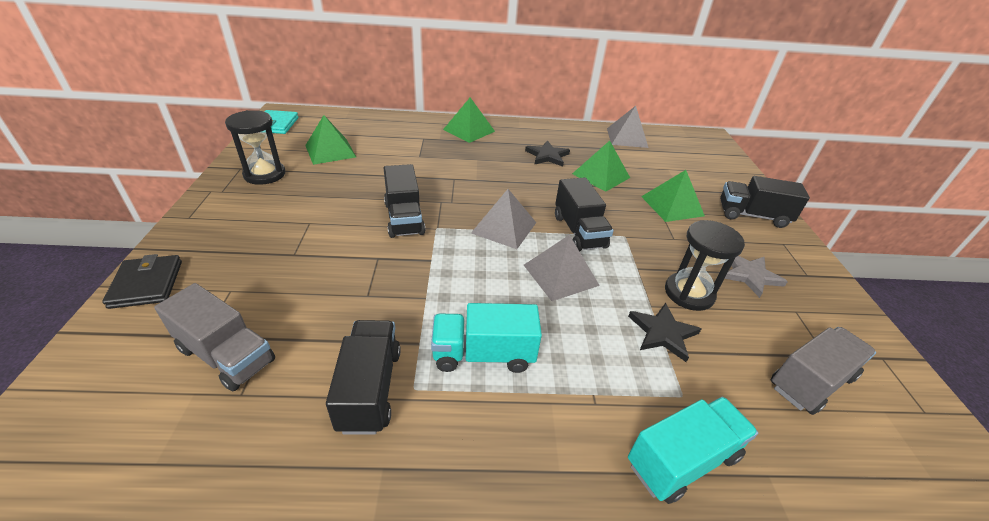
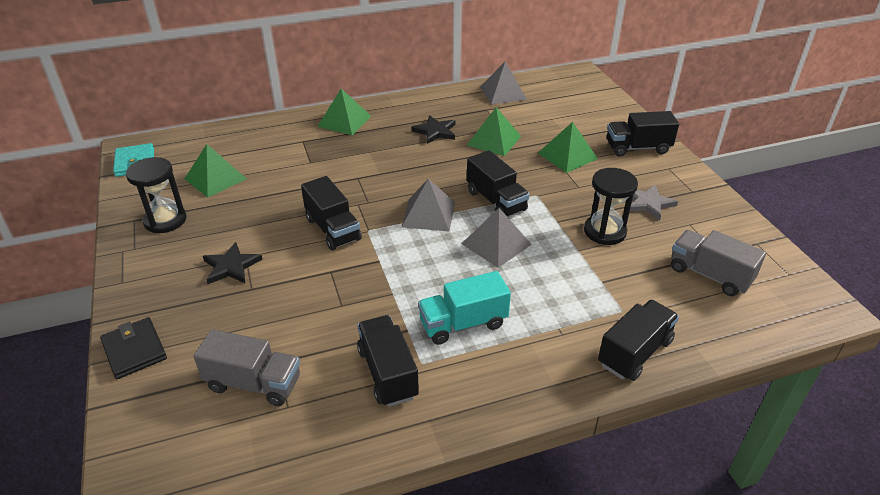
camera: 15 degrees left, 0 degrees up
black star [628,303,701,362] -> black star moved to [203,242,263,284]
turquoise truck [628,397,758,504] -> black truck [598,300,679,381]
grey truck [771,327,876,415] -> grey truck turned 90 degrees counterclockwise [671,230,766,296]

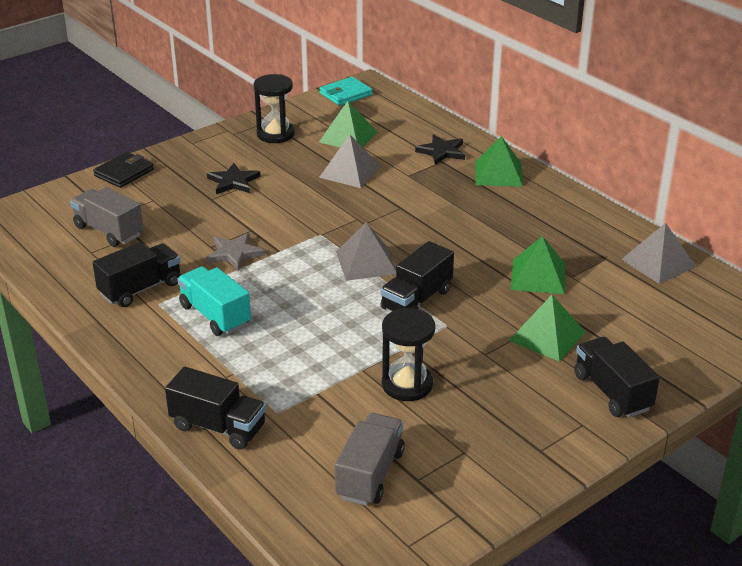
camera: 70 degrees right, 5 degrees down
grey truck [193,329,300,406] -> grey truck turned 135 degrees clockwise [70,187,143,247]
black truck [301,176,362,250] -> none
black star [411,115,455,144] -> black star moved to [415,134,465,165]
grey pyramid [462,208,532,268] -> grey pyramid moved to [319,135,381,188]
grey star [630,184,678,221] -> grey star moved to [206,233,265,271]

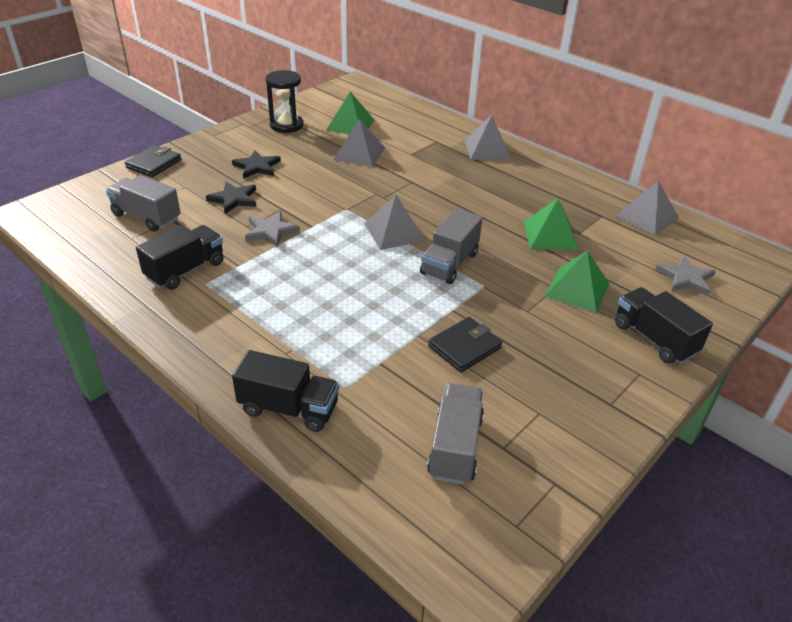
camera: 10 degrees left, 5 degrees up
turquoise truck [177,266,251,336] -> none
turquoise wallet [320,77,372,106] -> none
black truck [380,241,454,311] -> grey truck [420,208,482,284]
black hourglass [382,308,435,401] -> black wallet [428,317,502,372]
black star [415,134,465,165] -> black star moved to [206,182,256,214]
green pyramid [475,136,523,187] -> grey pyramid [464,115,511,160]
none -> grey star [655,256,716,296]

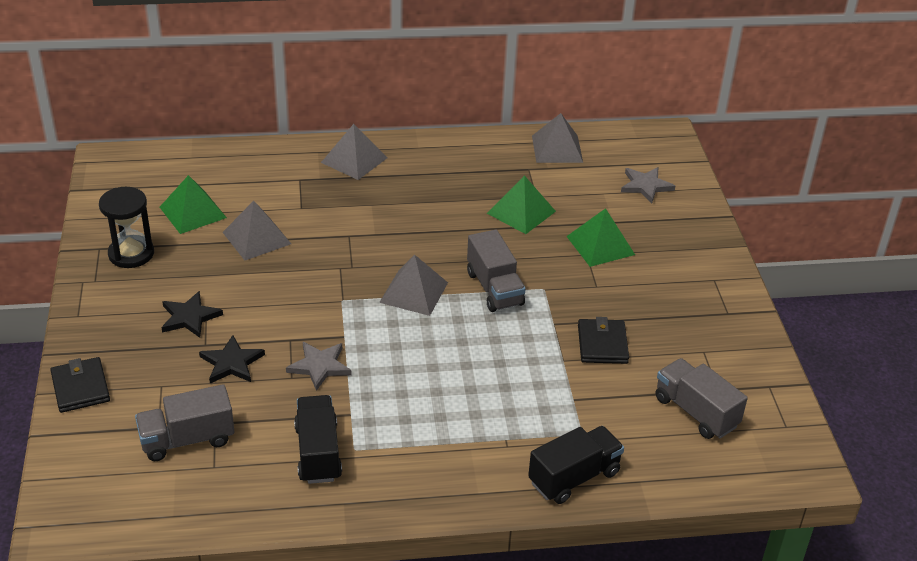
camera: 50 degrees left, 0 degrees up
black truck [615,287,713,364] -> none

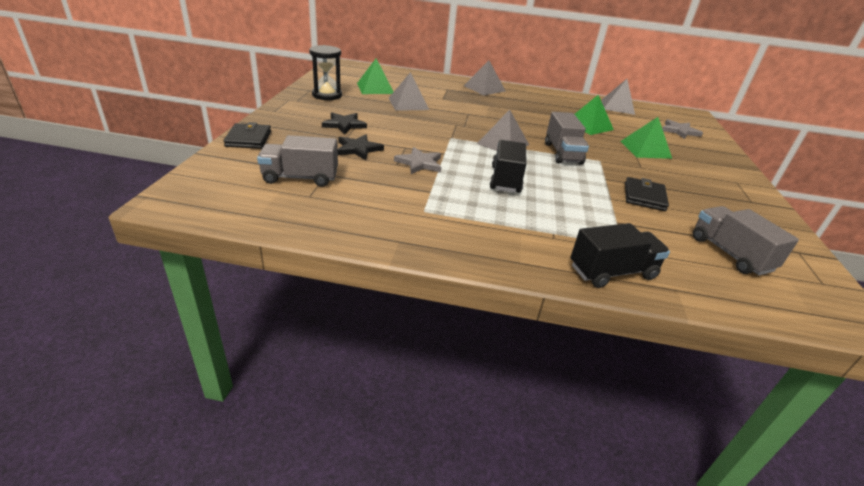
camera: 15 degrees right, 5 degrees down
black truck [294,395,342,484] -> black truck moved to [490,140,527,193]

